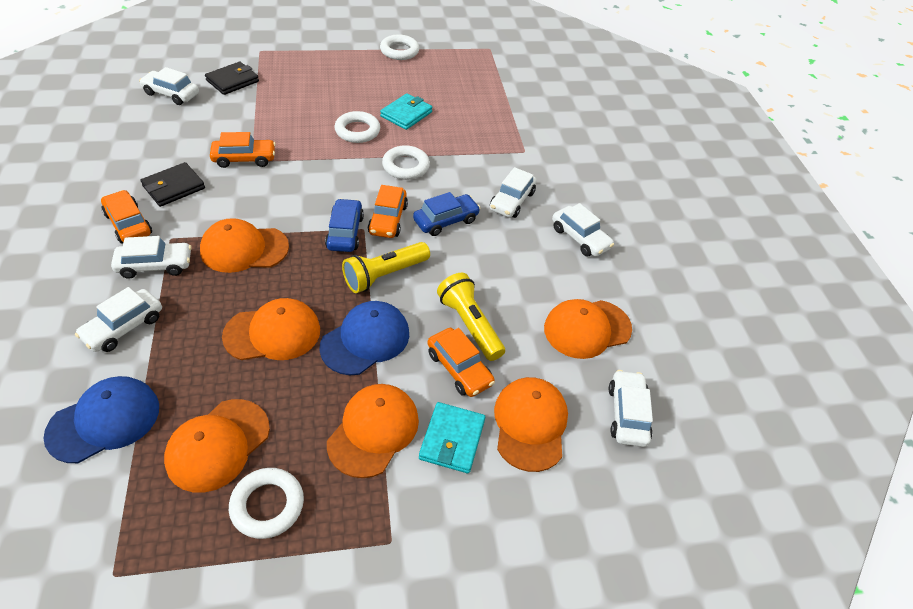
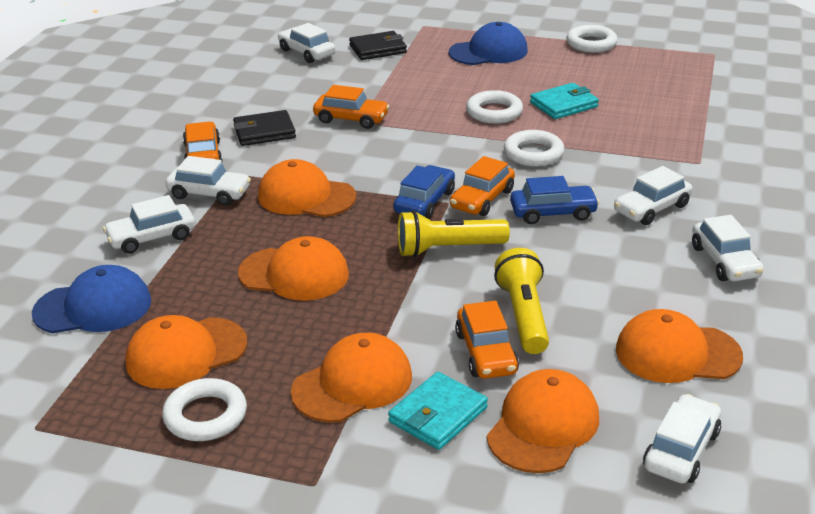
camera: 30 degrees right, 15 degrees down
blue cap [319,301,409,375] -> blue cap moved to [449,22,528,65]

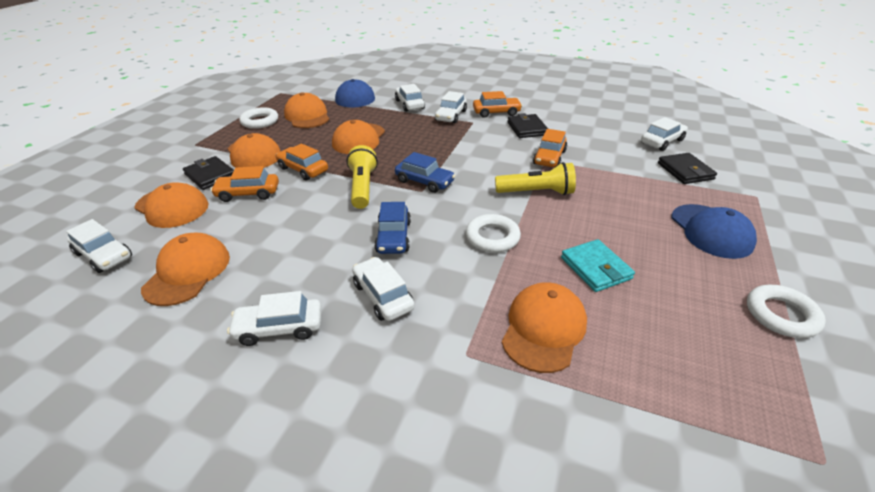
camera: 95 degrees right, 5 degrees up
orange cap [258,159,356,217] -> orange cap moved to [502,282,587,373]
turquoise wallet [388,372,488,450] -> black wallet [183,156,234,190]
orange car [450,156,515,216] -> orange car moved to [276,143,328,180]
white ring [466,90,523,124] -> none
yellow flashlight [494,248,549,354] -> yellow flashlight moved to [495,162,576,195]

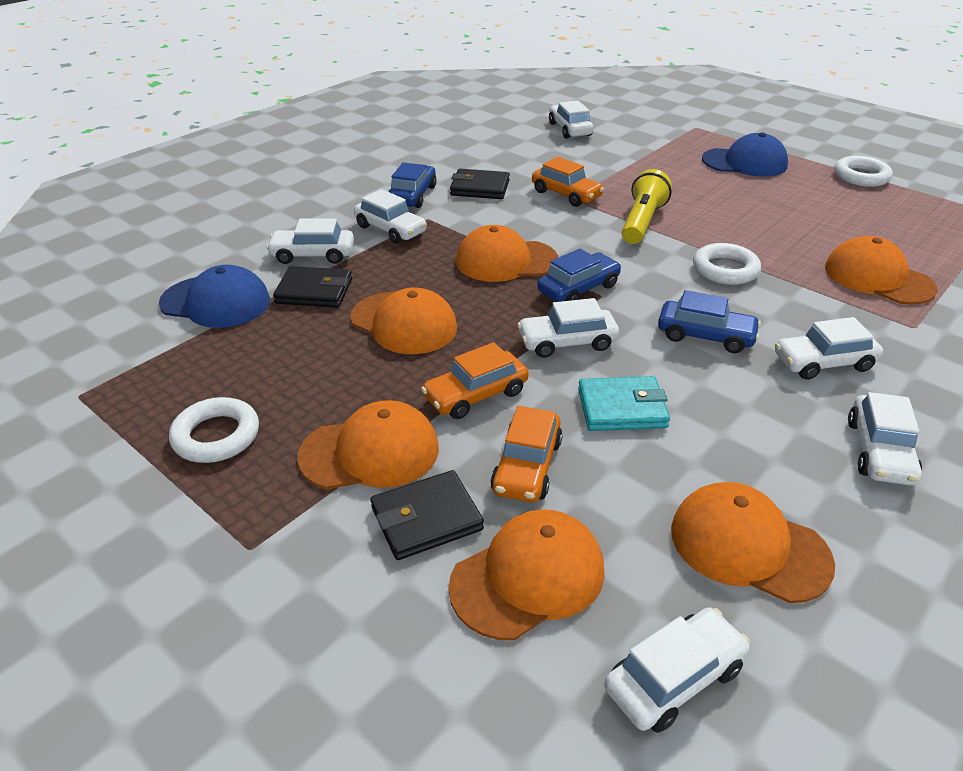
camera: 70 degrees left, 0 degrees up
orange cap [284,92,329,128] -> orange cap moved to [456,225,558,282]
yellow flashlight [346,145,378,209] -> white car [517,298,619,358]
orange car [473,91,522,118] -> blue car [388,162,437,208]
turquoise wallet [561,239,635,292] -> turquoise wallet moved to [578,376,670,431]
black wallet [658,153,717,184] -> black wallet moved to [273,266,352,308]

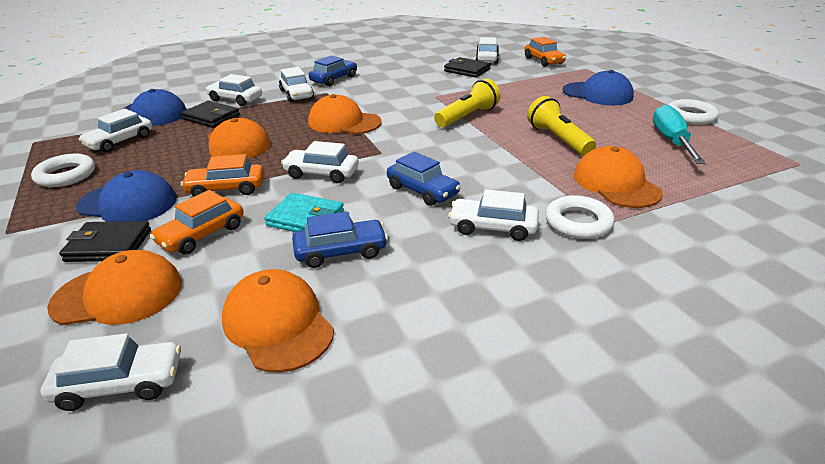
camera: 25 degrees right, 5 degrees down
orange cap [297,400,439,489] -> blue cap [76,170,177,222]
black wallet [450,169,510,199] -> black wallet moved to [444,57,491,78]
orange car [532,157,604,207] -> orange car moved to [524,37,566,67]
blue car [538,249,621,302] -> blue car moved to [292,212,388,268]
white ring [693,243,761,285] -> white ring moved to [545,195,615,239]
white car [848,392,922,486] -> white car moved to [78,109,153,153]
none -> yellow flashlight [527,96,596,156]
none -> turquoise screwdriver [653,104,706,164]

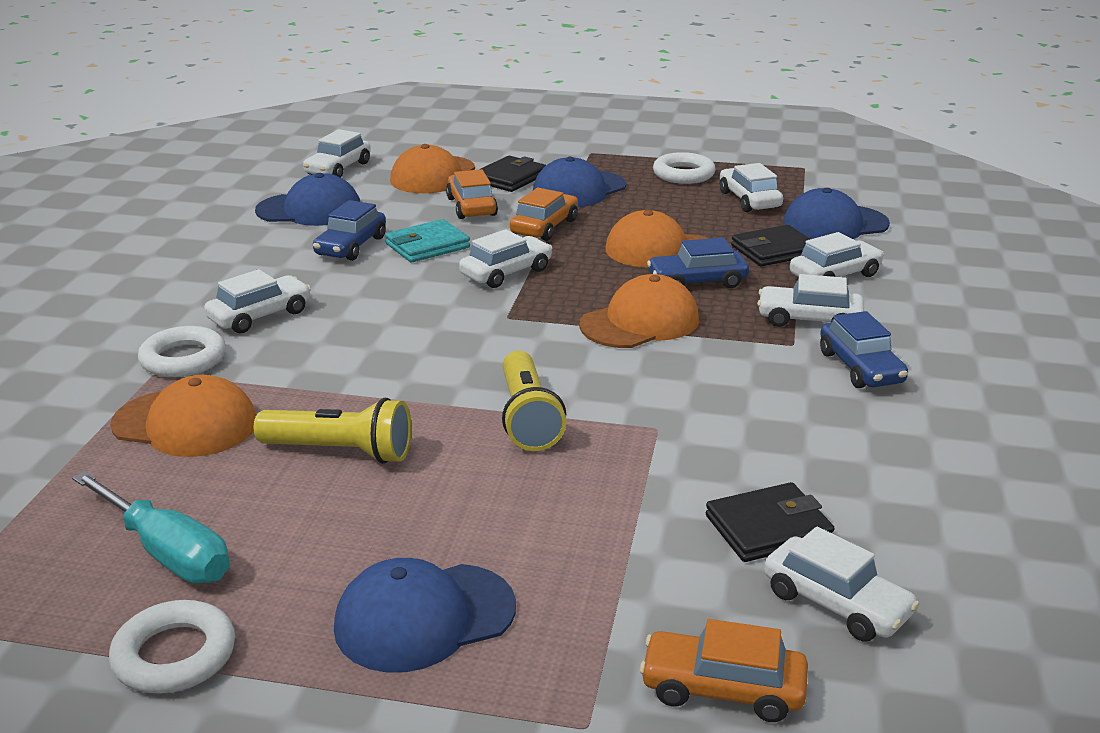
camera: 125 degrees right, 5 degrees down
orange cap [222,269,334,373] -> blue cap [255,173,360,226]
blue car [387,152,461,206] -> blue car moved to [647,238,749,288]

